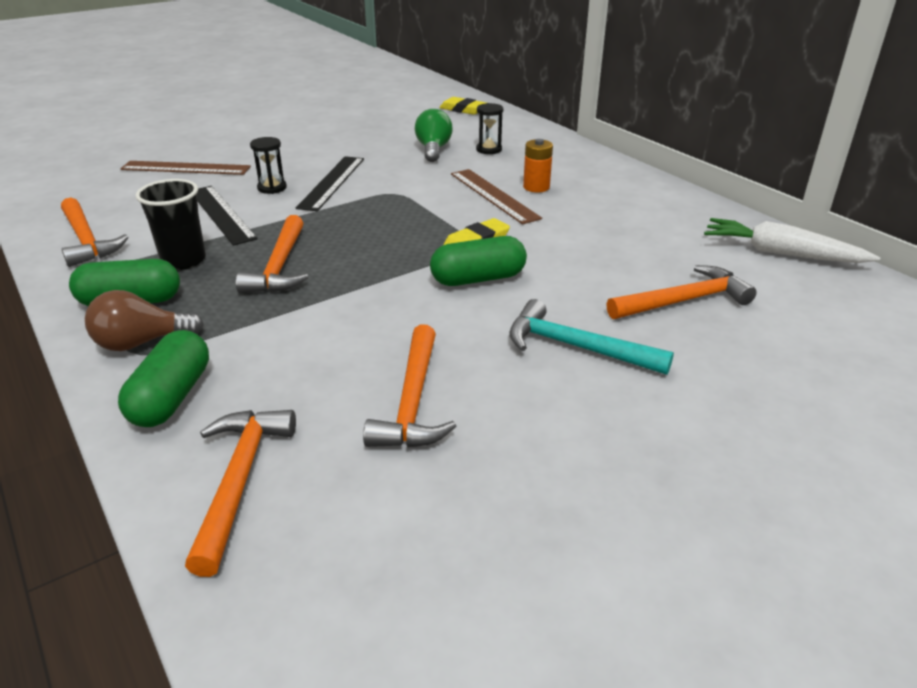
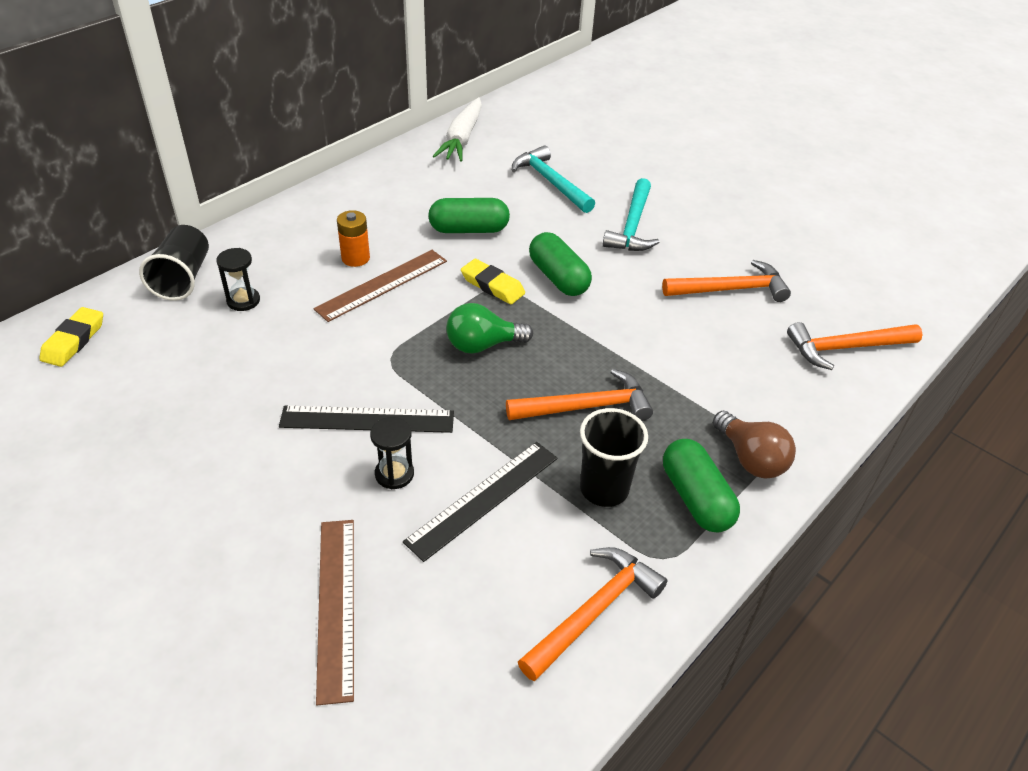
camera: 105 degrees left, 10 degrees up
green capsule [118,330,209,427] -> green capsule moved to [428,198,510,233]
green light bulb [415,109,453,162] -> green light bulb moved to [446,303,533,354]
orange hammer [606,265,757,319] -> turquoise hammer [512,145,595,213]
none -> black cup [139,225,209,301]

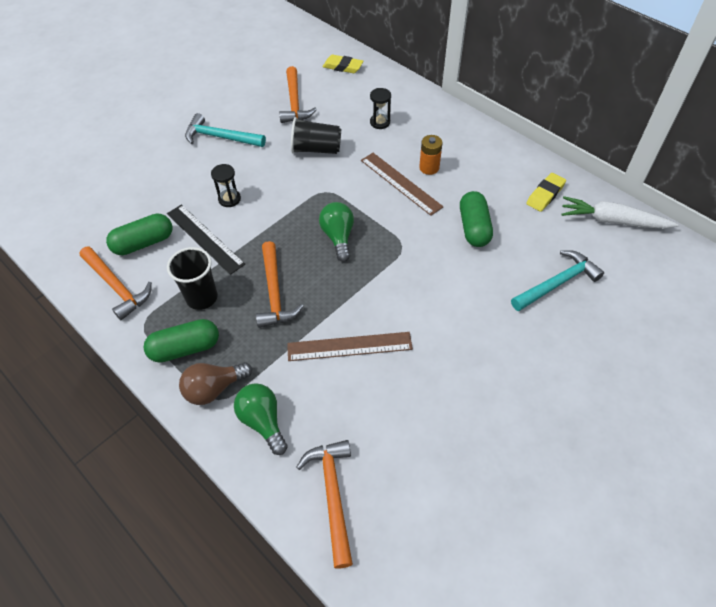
camera: 95 degrees right, 10 degrees up
black cup [139,225,209,301] -> black cup moved to [291,117,341,154]
black ruler [279,406,454,433] -> none
brown ruler [316,520,354,705] -> brown ruler moved to [287,332,413,361]
yellow eraser [461,259,525,304] -> yellow eraser moved to [526,173,566,212]
green capsule [529,232,592,296] -> green capsule moved to [106,214,173,255]
turquoise hammer [603,178,660,251] -> turquoise hammer moved to [185,113,266,147]
orange hammer [662,260,791,302] -> orange hammer moved to [279,66,317,123]
none -> green light bulb [234,383,288,455]

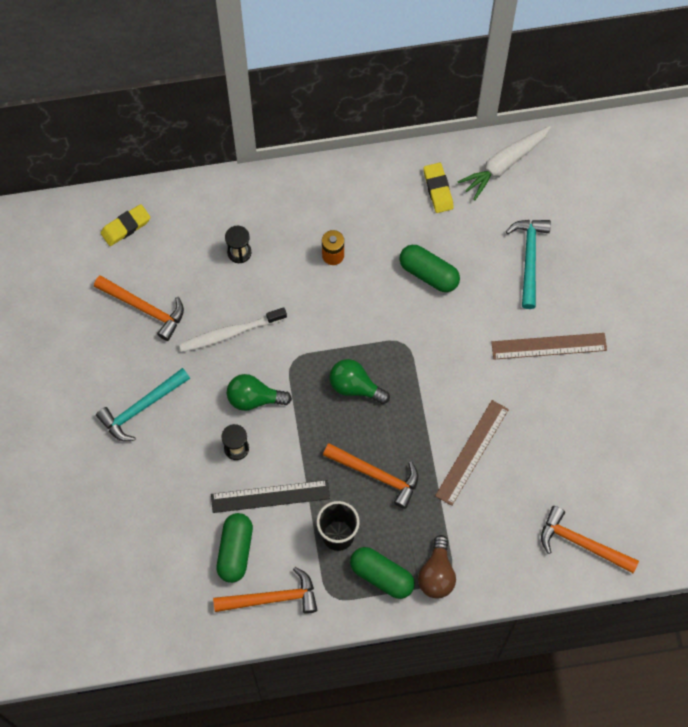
camera: 55 degrees left, 15 degrees up
green capsule [144,319,219,363] -> green capsule turned 75 degrees counterclockwise [350,547,415,599]
green light bulb [234,383,288,455] -> green light bulb moved to [227,374,292,411]
black cup [291,117,341,154] -> white toothbrush [179,307,287,352]
brown ruler [361,153,444,216] -> brown ruler moved to [491,333,607,360]

